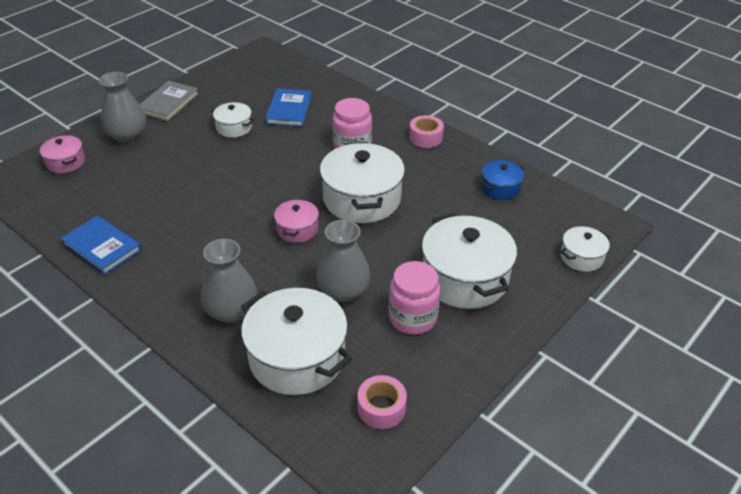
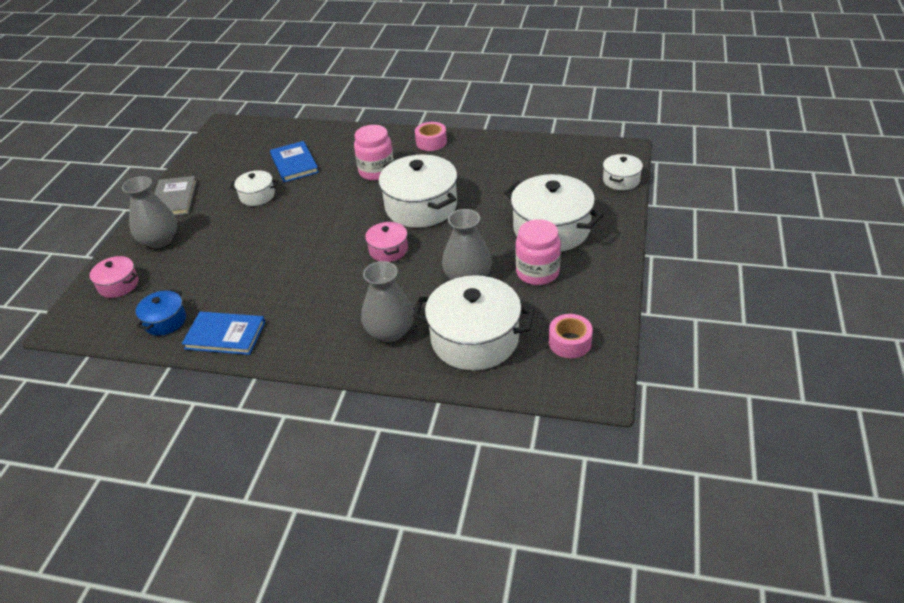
camera: 25 degrees left, 0 degrees up
blue pot [480,160,525,200] -> blue pot moved to [136,289,186,336]

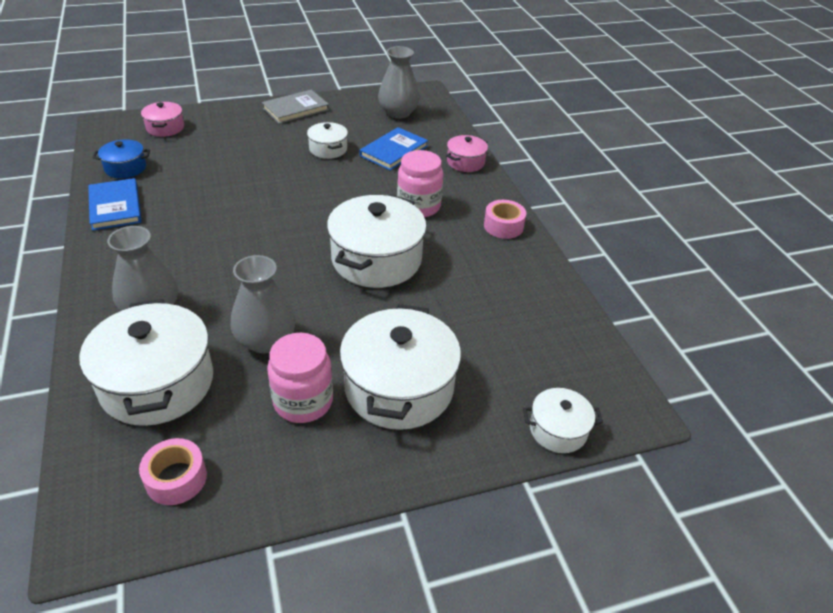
camera: 55 degrees right, 0 degrees up
grey vase [122,176,177,248] -> grey vase moved to [378,46,420,119]
pink pot [365,221,408,262] -> pink pot moved to [446,135,488,172]

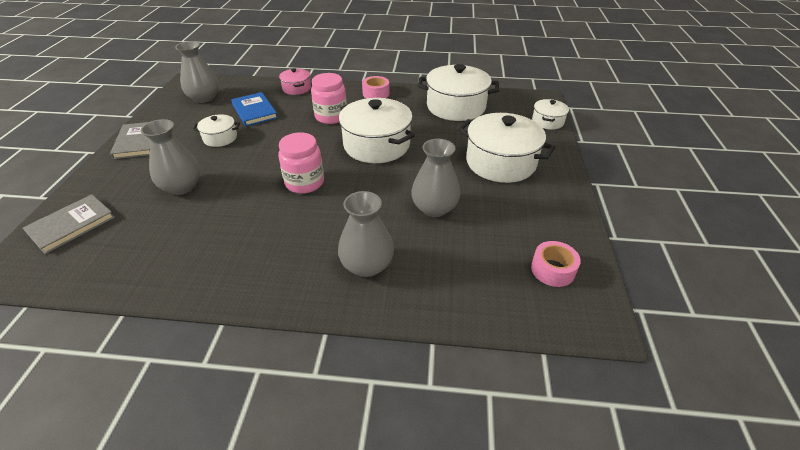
camera: 65 degrees left, 0 degrees up
white pot [79,299,213,426] -> white pot moved to [418,64,499,121]
blue book [88,178,142,231] -> none
blue pot [92,139,150,179] -> none
pink pot [141,102,184,137] -> grey book [23,194,115,254]
pink jar [267,333,333,423] -> pink jar moved to [278,132,324,194]
none -> grey vase [140,119,201,195]

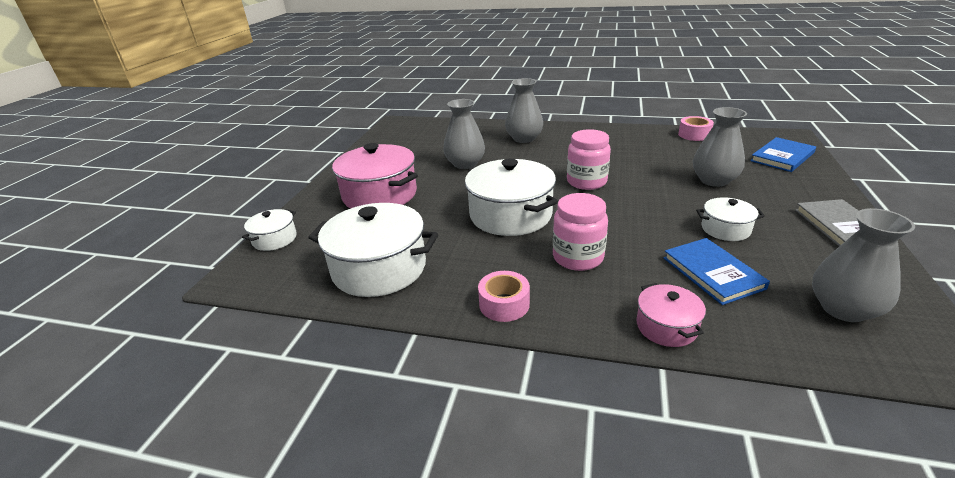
camera: 170 degrees left, 10 degrees down
grey book [23,194,115,254] -> blue book [750,137,816,172]
white pot [458,113,556,183] -> pink pot [332,143,418,209]
pink tape [531,241,581,287] -> pink tape moved to [678,116,714,141]

